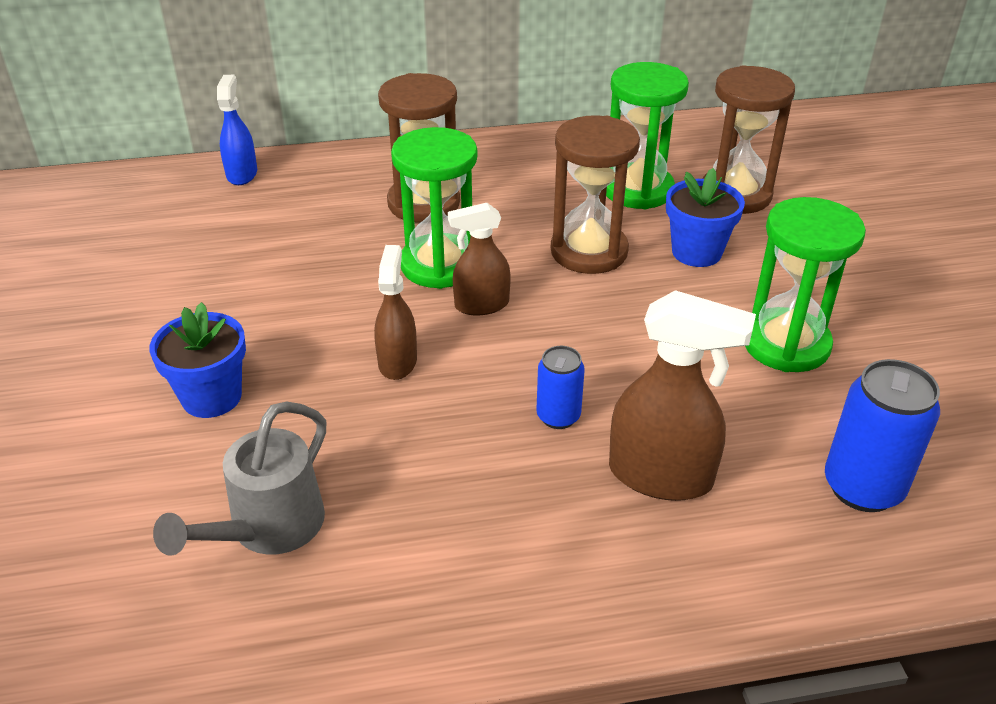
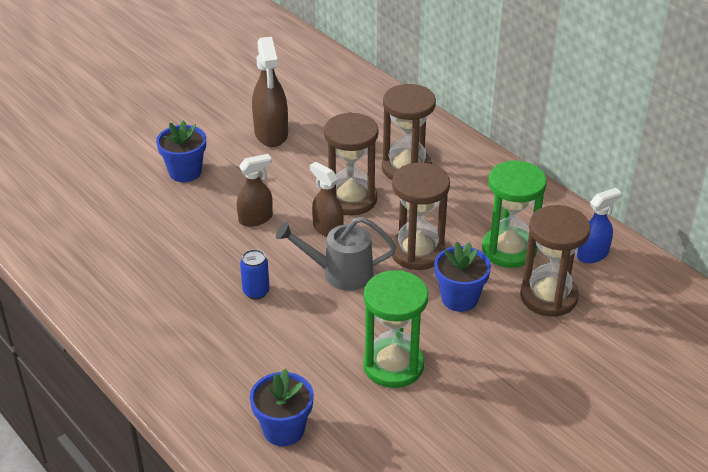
camera: 60 degrees right, 0 degrees up
grey watering can [153,401,326,555] -> grey watering can moved to [276,217,396,291]
blue spray bottle [217,75,257,185] -> blue spray bottle moved to [577,188,621,263]
green hourglass [391,127,477,289] -> brown hourglass [324,112,378,215]
brown spray bottle [609,290,756,501] -> brown spray bottle moved to [252,37,288,147]
blue can [825,359,940,512] -> blue flower pot [250,368,314,446]

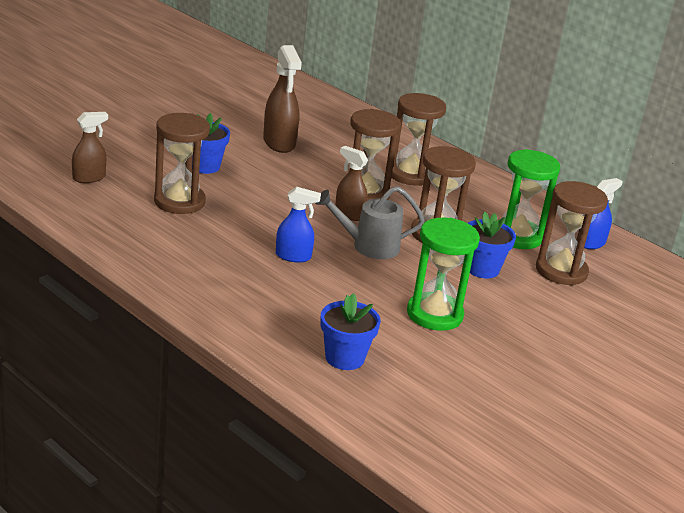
camera: 10 degrees left, 10 degrees down
brown spray bottle [237,154,273,227] -> brown spray bottle moved to [72,112,108,183]
blue can [240,249,270,300] -> blue spray bottle [276,187,321,263]
none -> brown hourglass [154,113,210,214]

